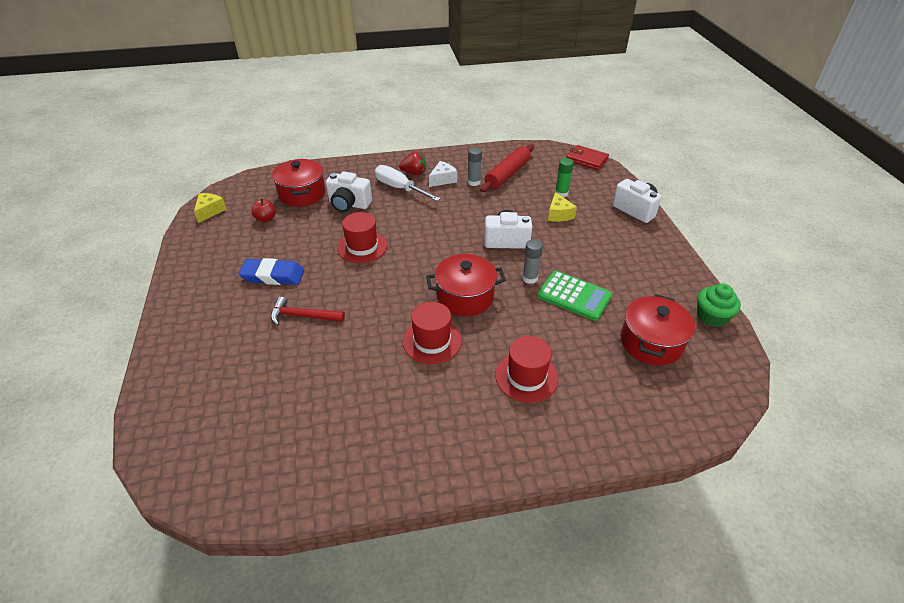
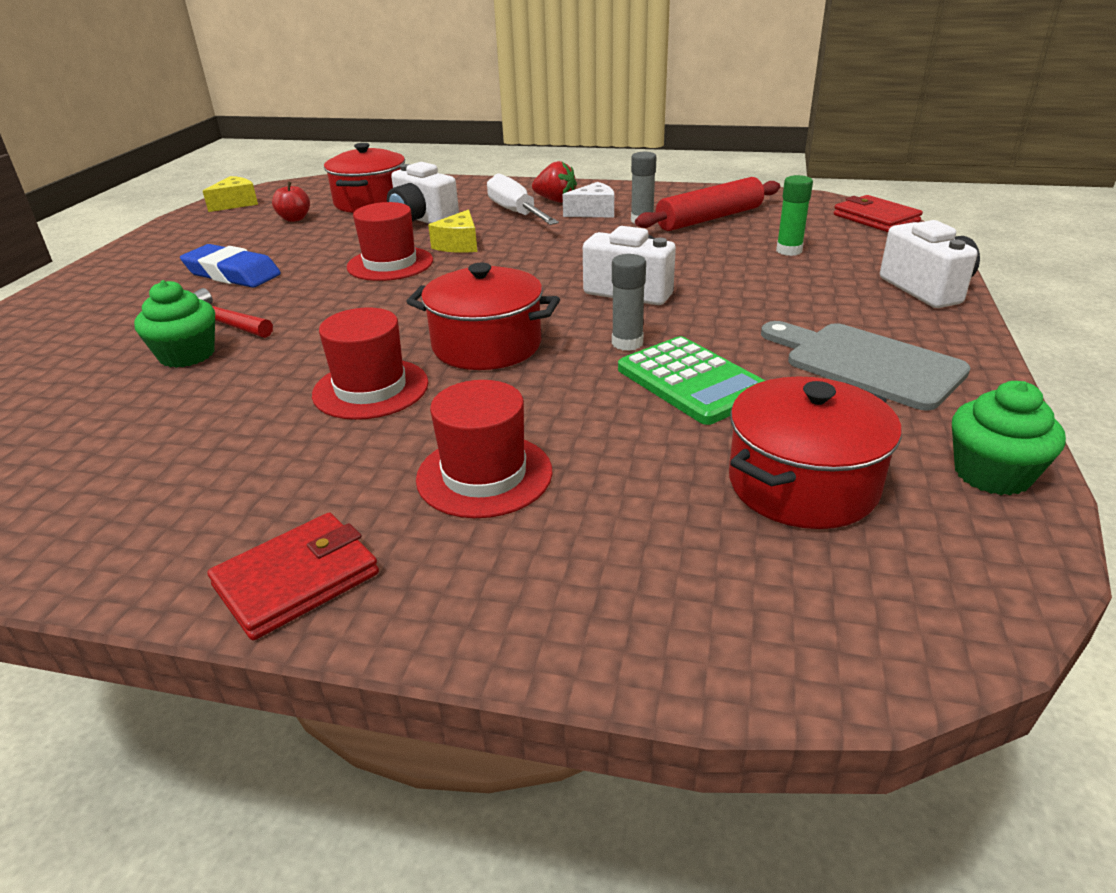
camera: 25 degrees right, 10 degrees down
yellow cheese [548,192,577,222] -> yellow cheese moved to [428,209,477,253]
none -> green cupcake [134,280,215,368]
none -> red wallet [207,513,379,640]
none -> grey cutting board [761,321,971,411]

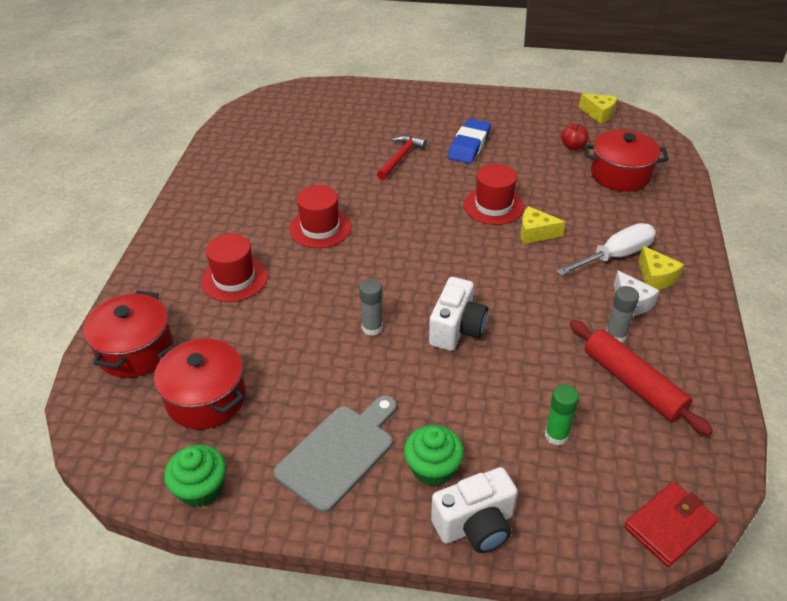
camera: 85 degrees right, 10 degrees up
green cupcake [134,280,215,368] -> green cupcake moved to [404,425,464,486]
red wallet [207,513,379,640] -> none
white camera [387,162,459,224] -> none
red pot [406,263,560,370] -> red pot moved to [83,290,173,378]
red strawberry [532,161,577,203] -> yellow cheese [639,246,684,290]
green calculator [618,336,766,425] -> none

